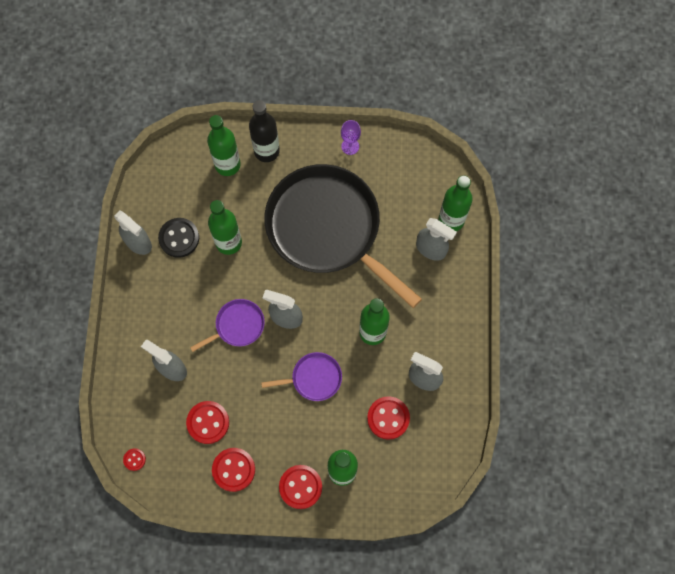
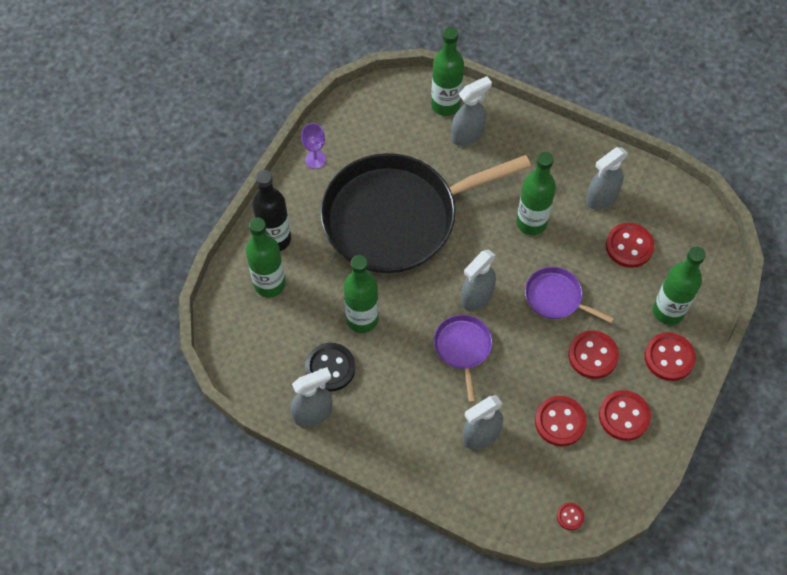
camera: 65 degrees left, 10 degrees down
purple pan [261,352,342,401] -> purple pan turned 75 degrees counterclockwise [525,267,614,323]
none -> red button [568,330,619,379]

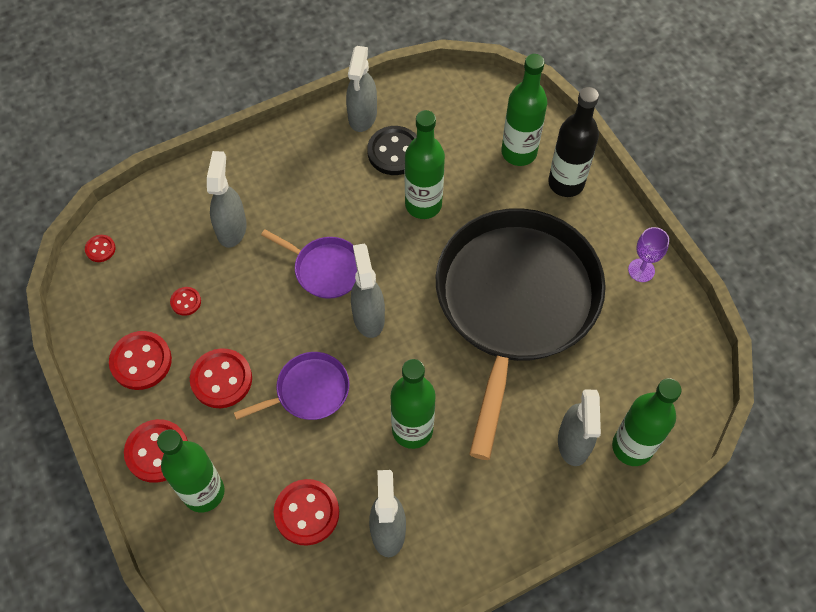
camera: 125 degrees right, 0 degrees up
red button [535,396,587,446] -> red button [170,287,201,316], size x0.51

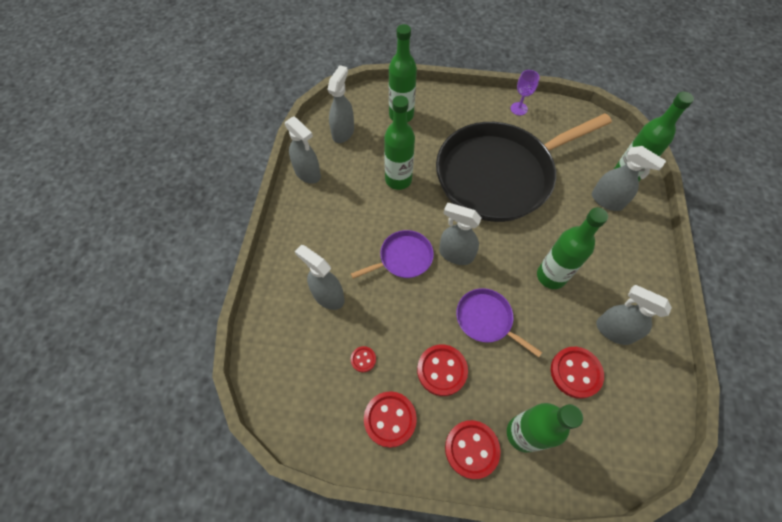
camera: 55 degrees left, 0 degrees up
red button [85,235,116,262] -> none
purple pan [234,352,349,420] -> purple pan turned 60 degrees counterclockwise [456,288,542,357]
black button [367,126,417,175] -> none
black pan [436,208,606,460] -> black pan turned 75 degrees counterclockwise [436,113,612,222]
black bottle [548,87,599,197] -> none
none -> grey spray bottle [328,65,354,143]

